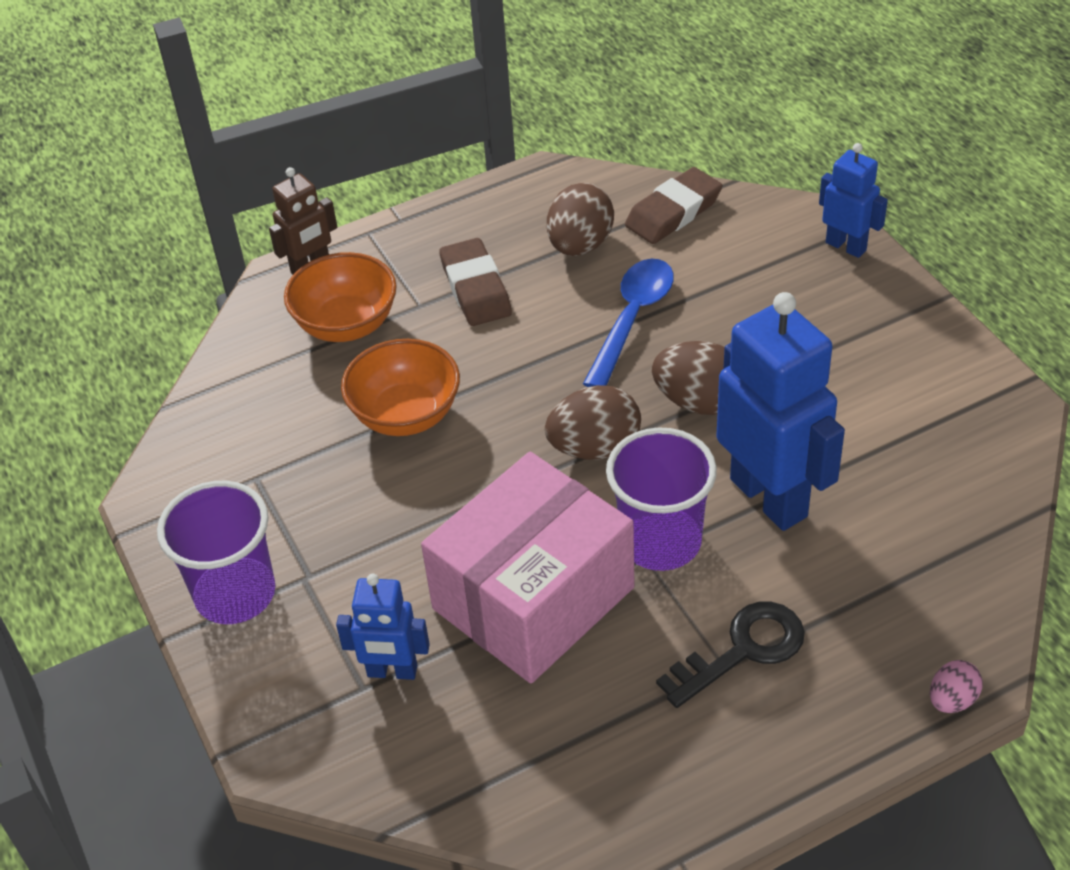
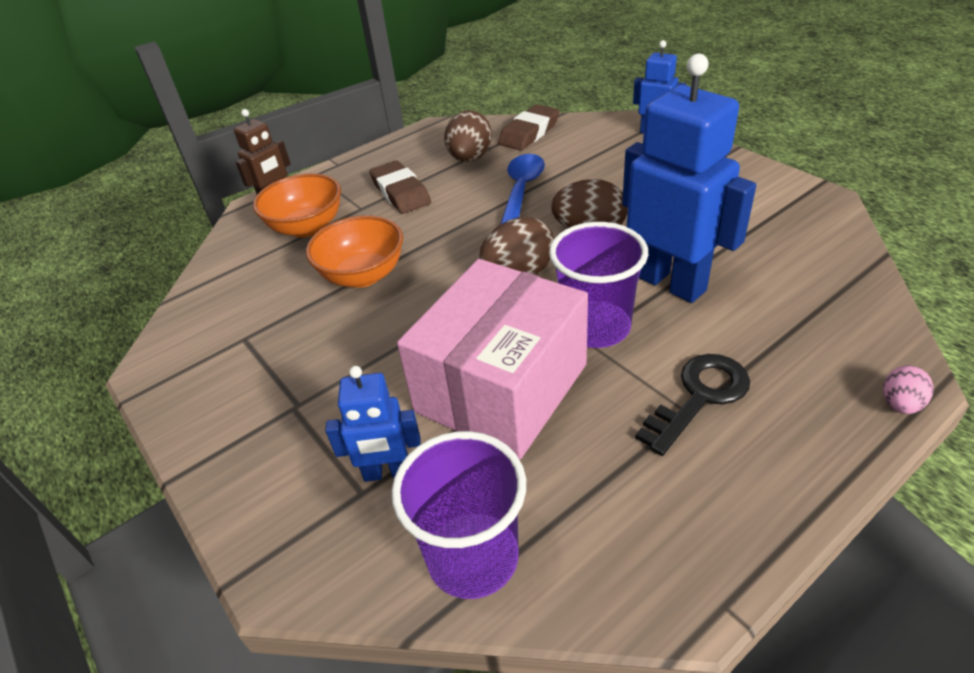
camera: 10 degrees left, 5 degrees down
purple cup [157,481,275,624] -> purple cup moved to [391,431,526,599]

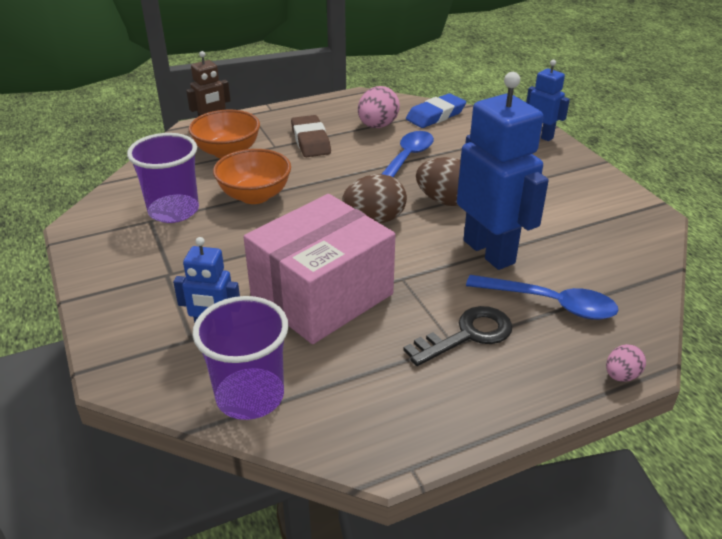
camera: 10 degrees right, 5 degrees down
brown egg [444,110,492,162] -> pink egg [358,86,400,128]
brown eraser [498,104,560,151] -> blue eraser [406,93,466,128]
purple cup [549,222,648,348] -> purple cup moved to [127,133,199,223]
none -> blue spoon [466,275,619,320]

